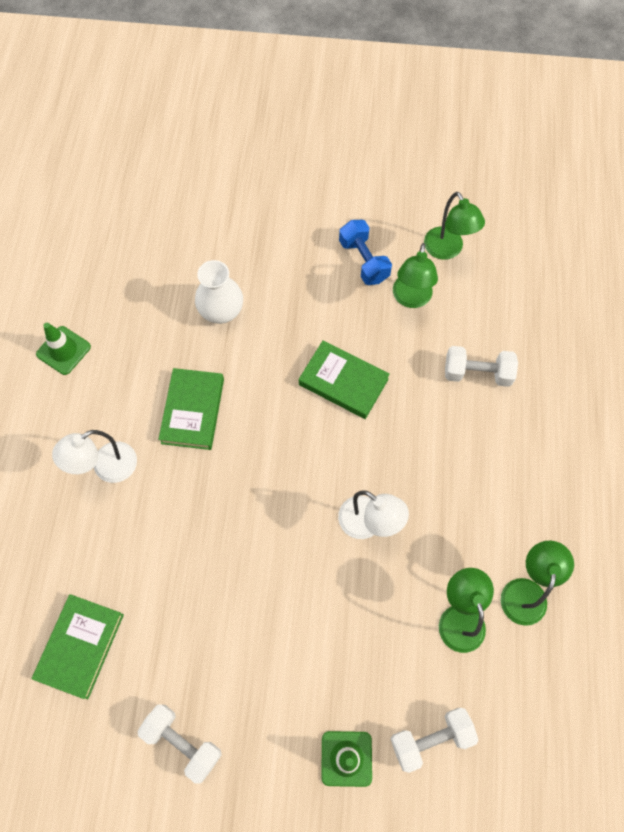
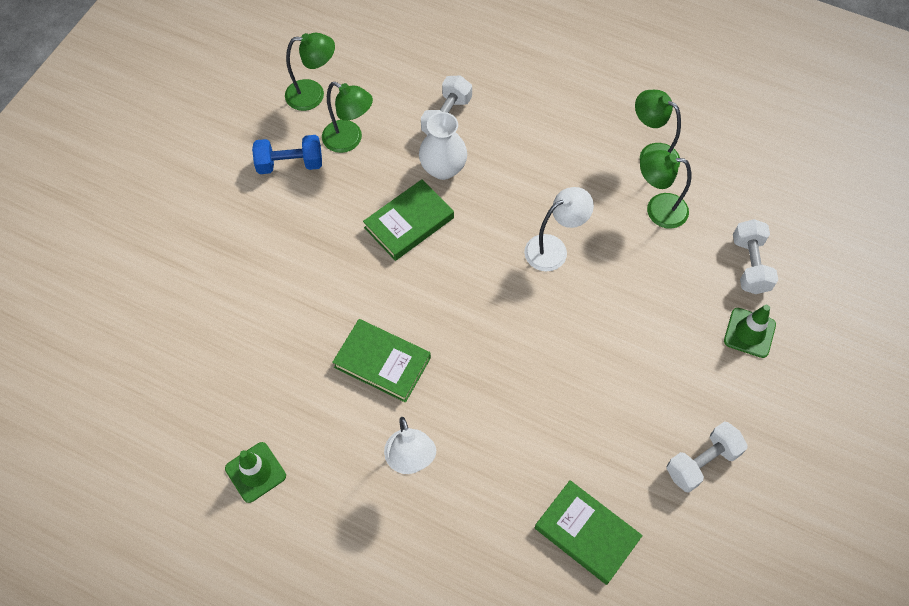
camera: 70 degrees left, 5 degrees down
white vase [195,260,243,324] -> white vase moved to [419,112,467,180]

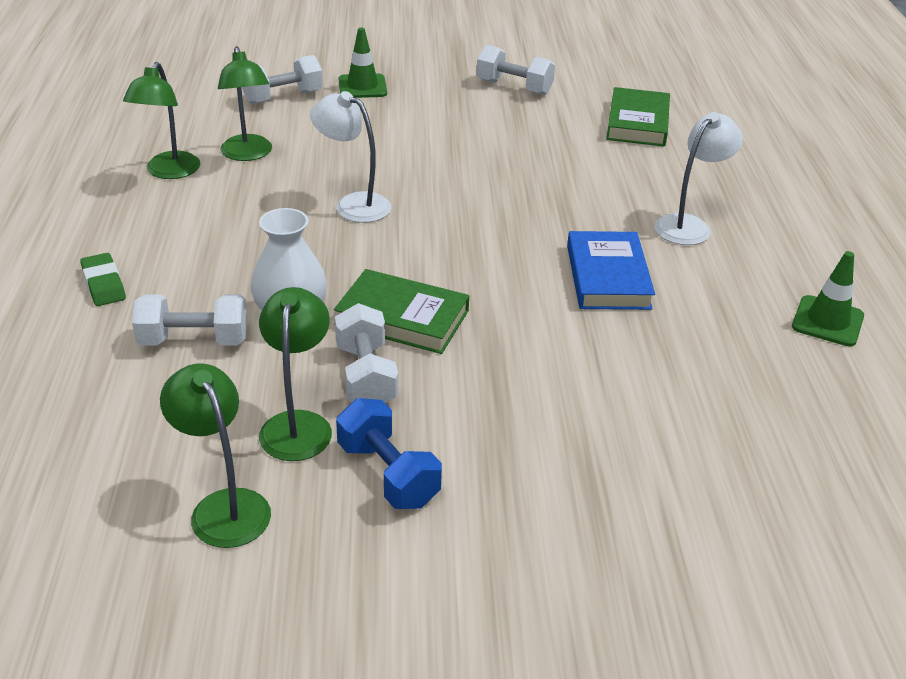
camera: 120 degrees left, 25 degrees down
green book [332,319,431,403] -> blue book [567,231,655,310]
none -> green eraser [80,253,126,306]
none -> white dumbbell [335,303,398,403]

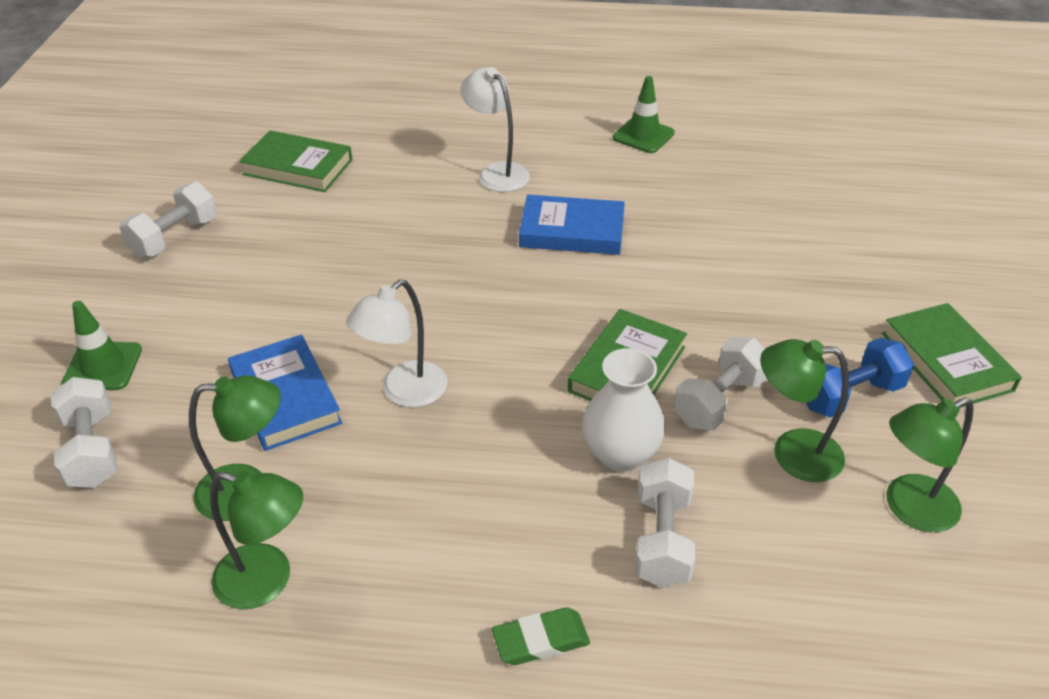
camera: 80 degrees left, 5 degrees up
white dumbbell [335,303,398,403] -> white dumbbell turned 45 degrees counterclockwise [674,337,766,431]
none -> blue book [228,334,342,451]
none -> green book [882,303,1022,408]

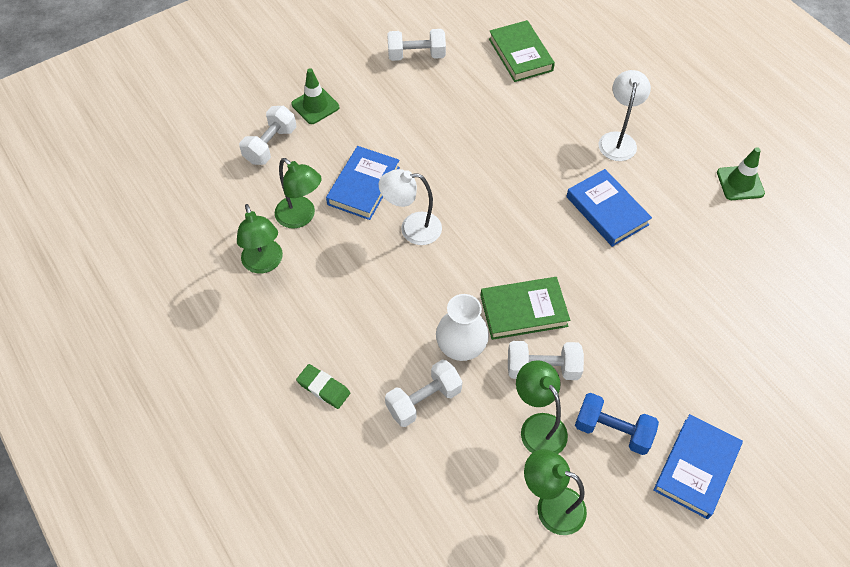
camera: 50 degrees right, 15 degrees up
green book [882,303,1022,408] -> blue book [653,414,743,519]

